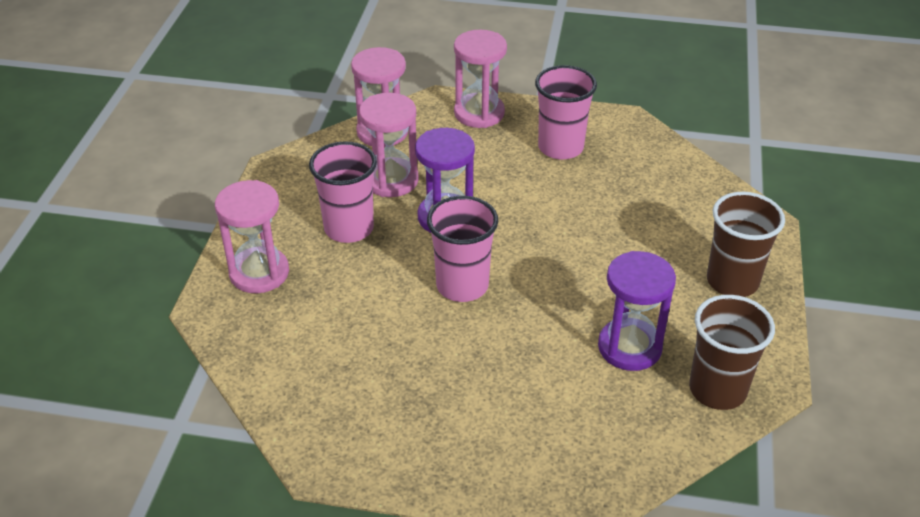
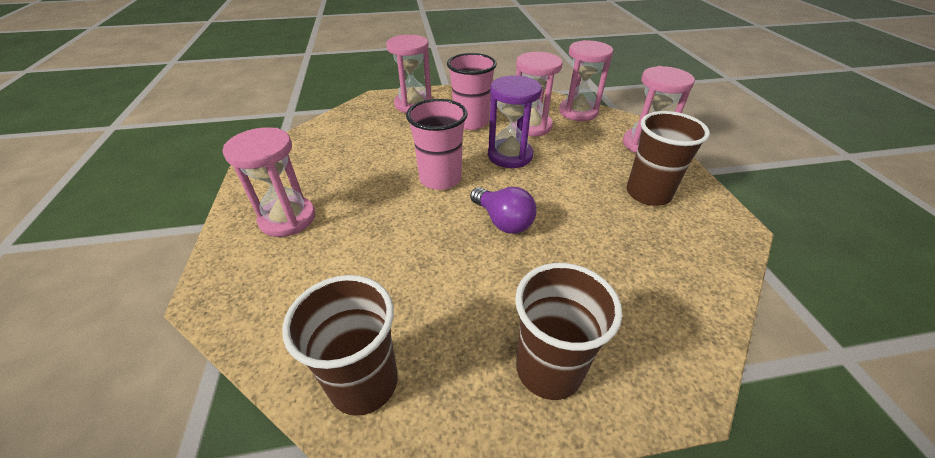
camera: 70 degrees right, 0 degrees up
pink cup [535,65,597,160] -> brown cup [627,111,710,206]
purple hourglass [598,251,676,371] -> none
none -> pink hourglass [223,127,315,237]
none -> purple light bulb [470,187,537,234]

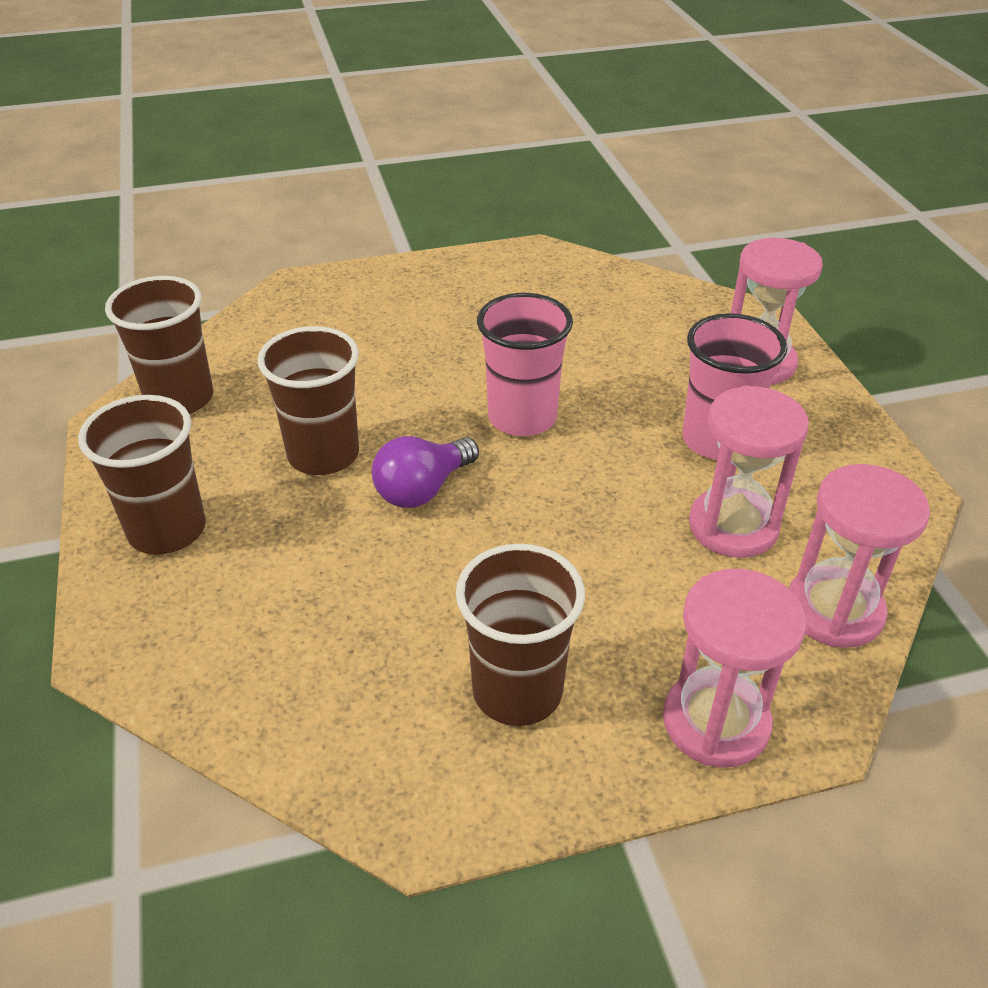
camera: 85 degrees right, 0 degrees up
pink hourglass [223,127,315,237] -> none
purple hourglass [488,75,542,168] -> none
none -> brown cup [257,326,359,475]

